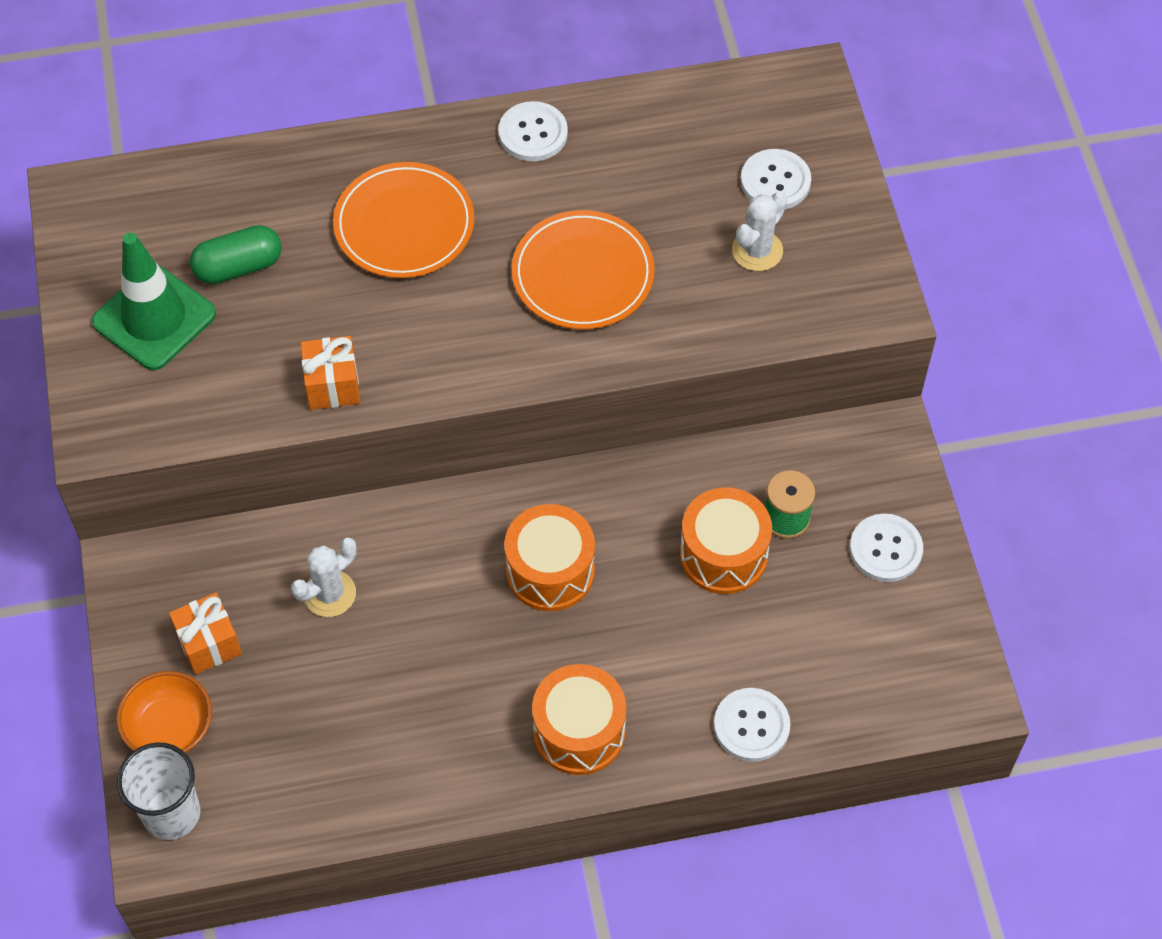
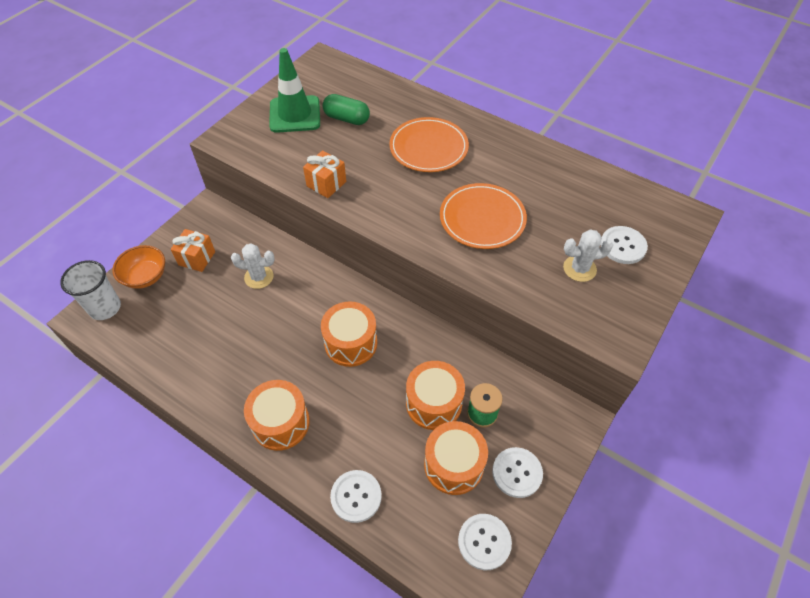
camera: 45 degrees right, 5 degrees down
white button [498,101,568,161] -> white button moved to [458,514,512,570]
none -> orange drum [424,421,488,495]

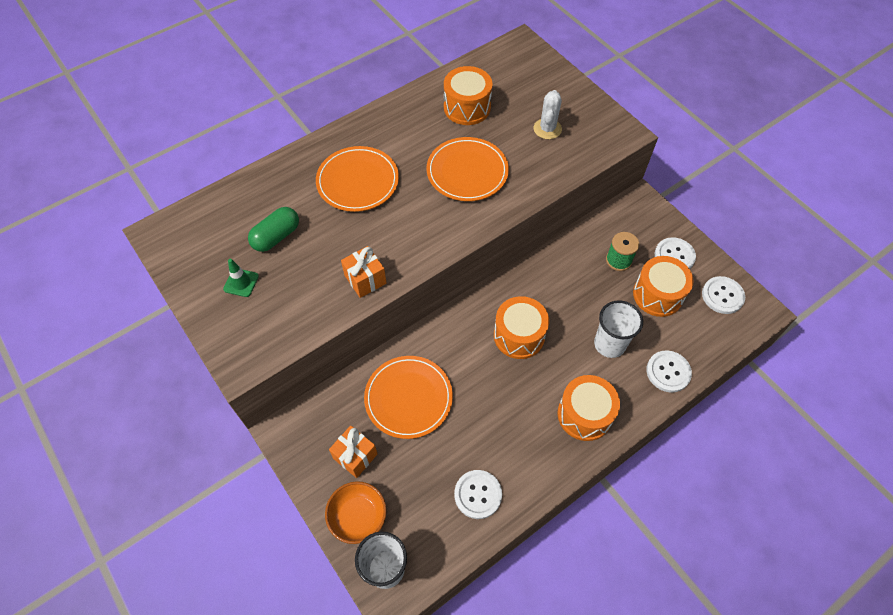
camera: 70 degrees left, 5 degrees up
white cactus [231,243,275,289] -> orange plate [364,356,453,439]
green traffic cone [269,48,320,133] -> green traffic cone [223,259,259,297], size x0.48
orange drum [406,361,465,430] -> orange drum moved to [444,66,493,125]
white button [601,226,648,264] -> white button moved to [454,470,502,519]
none -> white cup [594,301,643,358]

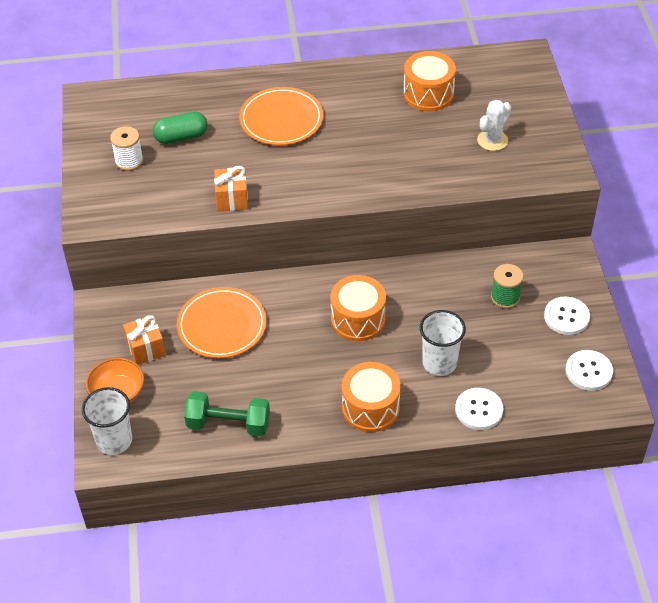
camera: 30 degrees right, 10 degrees down
green traffic cone [223,259,259,297] -> white spool [110,126,143,171]
orange plate [427,137,509,201] -> none
white button [454,470,502,519] -> green dumbbell [184,391,270,437]
orange drum [633,256,694,317] -> none

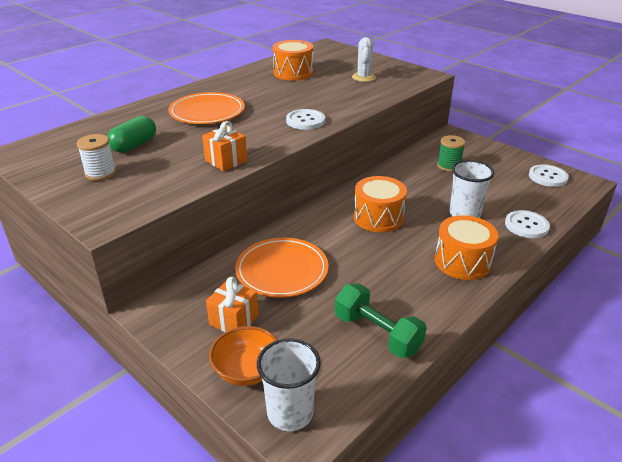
camera: 40 degrees left, 15 degrees down
green dumbbell [184,391,270,437] -> green dumbbell turned 75 degrees clockwise [335,284,426,358]
white button [544,296,590,335] -> white button moved to [286,109,325,130]

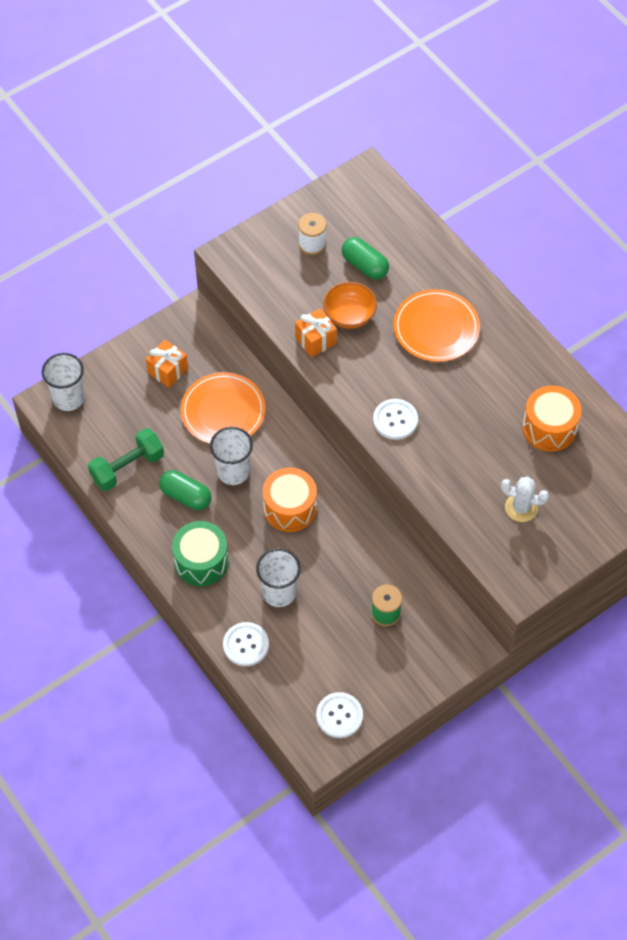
camera: 100 degrees right, 25 degrees up
orange bowl [209,326,278,386] -> orange bowl moved to [323,282,377,329]
orange drum [435,215,498,280] -> green drum [172,521,229,586]
none -> green capsule [159,470,211,510]
none -> white cup [210,427,253,485]

